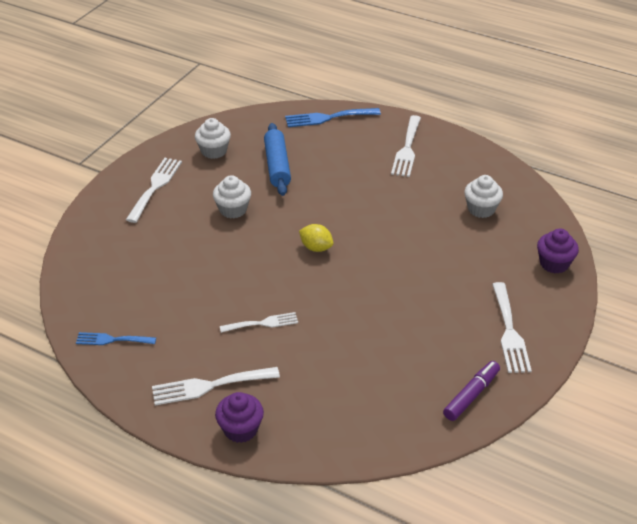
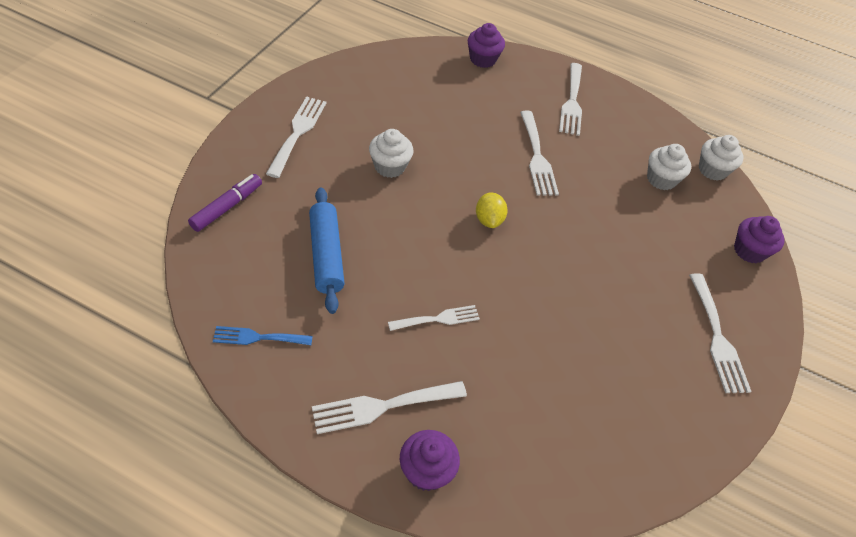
camera: 10 degrees left, 10 degrees up
white cupcake [195,118,231,159] -> white cupcake moved to [699,135,744,181]
blue rolling pin [264,123,291,196] -> blue rolling pin moved to [309,187,345,314]
blue fork [285,108,381,127] -> purple cupcake [468,23,505,68]
yellow lemon [299,224,333,252] -> yellow lemon turned 60 degrees clockwise [476,192,507,228]
purple marker [443,361,500,421] -> purple marker moved to [188,174,262,232]
none -> white fork [520,111,559,196]

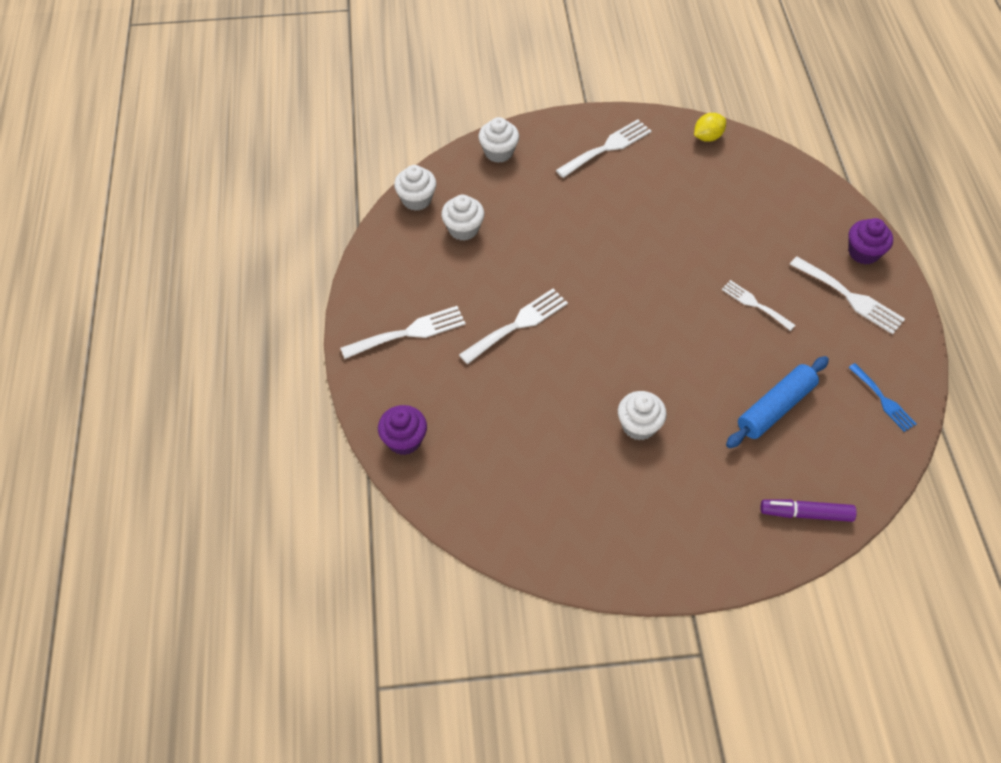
camera: 115 degrees left, 5 degrees up
white fork [266,96,326,178] -> none
yellow lemon [476,192,507,228] -> yellow lemon moved to [694,113,726,142]
purple cupcake [734,216,785,263] -> white cupcake [478,117,519,163]

